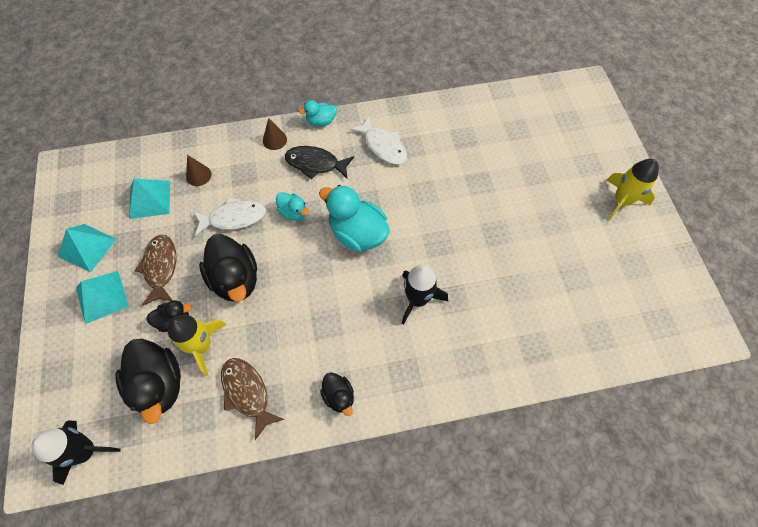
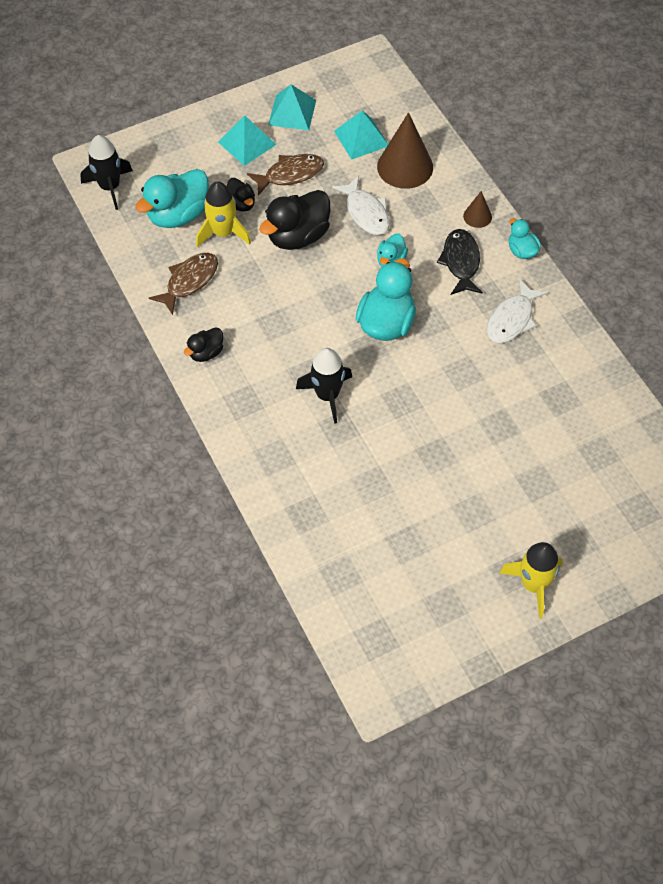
camera: 75 degrees right, 5 degrees down
black duck [115,339,181,424] -> turquoise duck [135,169,209,228]
brown cone [186,155,211,186] -> brown cone [377,112,433,189], size x2.01

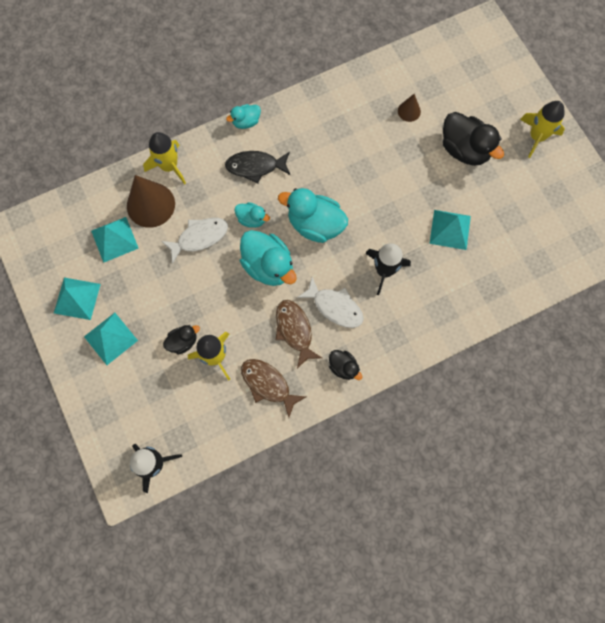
camera: 90 degrees left, 15 degrees up
turquoise duck [135,169,209,228] -> turquoise duck moved to [240,230,297,286]
brown fish [247,154,324,196] -> brown fish moved to [276,300,322,368]
black duck [259,190,330,250] -> black duck moved to [442,112,504,166]
brown cone [463,191,492,228] -> brown cone moved to [398,94,421,122]
white fish [487,279,547,343] -> white fish moved to [297,277,364,328]
none -> yellow rocket [143,132,186,185]
none -> turquoise pyramid [429,210,471,250]

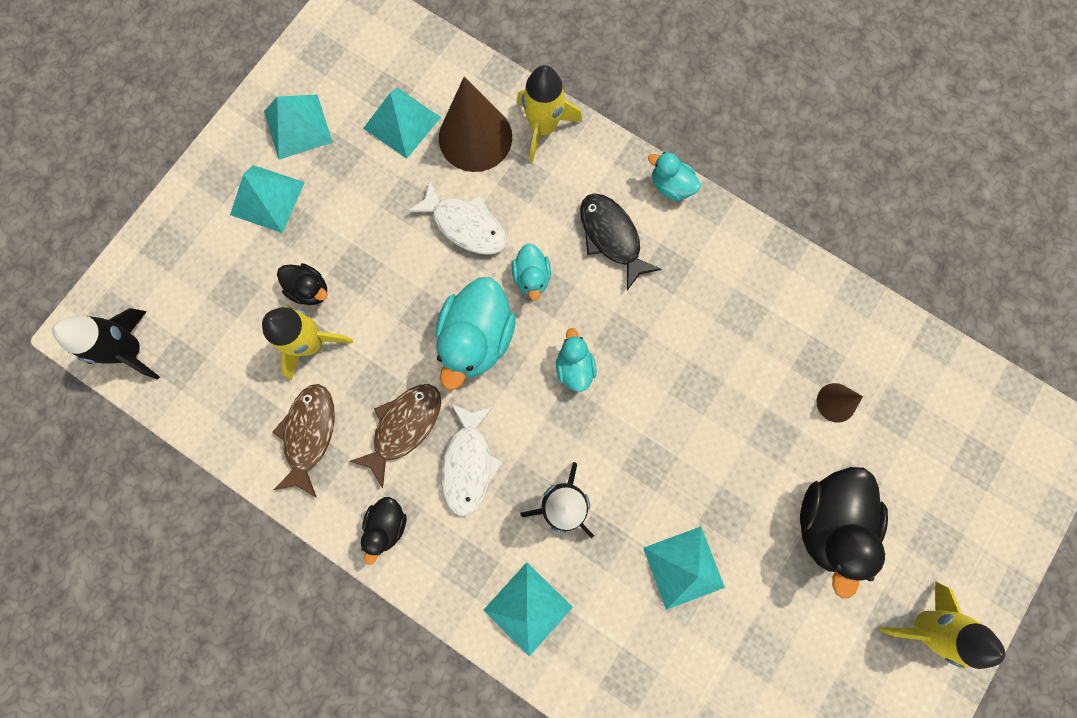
camera: 60 degrees right, 5 degrees up
turquoise duck [278,188,348,243] -> turquoise duck [556,328,597,392], size x0.53
none -> turquoise pyramid [483,562,573,657]

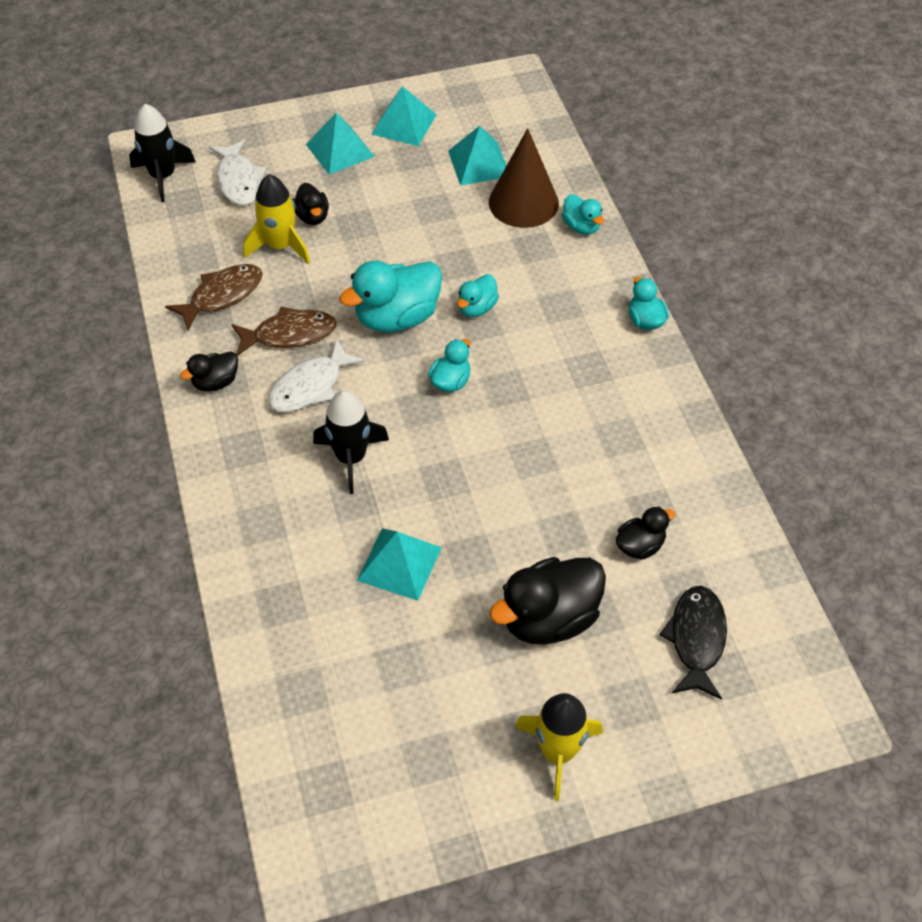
camera: 40 degrees right, 25 degrees down
white fish [407,180,507,255] -> white fish moved to [209,140,266,205]
turquoise pyramid [483,562,573,657] -> none
yellow rocket [517,65,582,163] -> turquoise duck [562,194,604,235]
black fish [580,193,662,290] -> black fish moved to [659,586,727,700]
brown cone [817,383,863,423] -> black duck [616,506,675,560]

